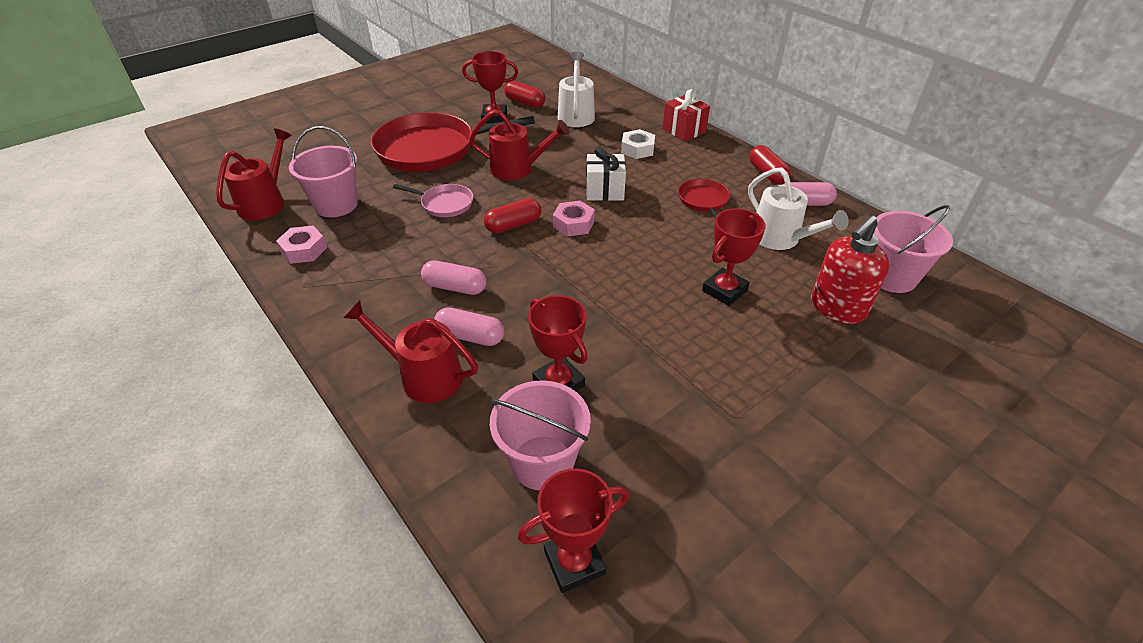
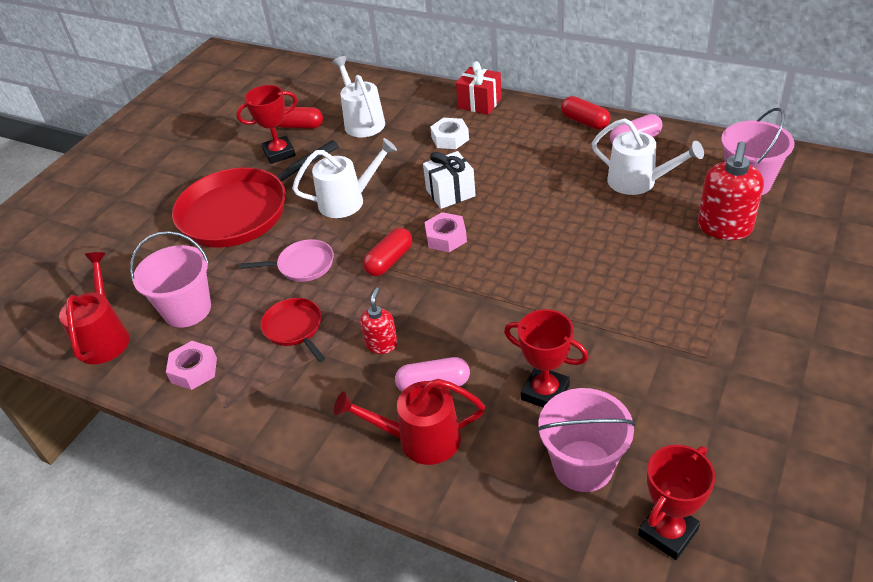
camera: 20 degrees left, 0 degrees up
pink capsule [421,260,486,295] -> red soap dispenser [360,288,398,354]
red watering can [469,109,570,180] -> white watering can [292,138,397,218]
red pan [678,179,730,218] -> red pan moved to [261,298,325,362]
red trophy [702,208,766,306] -> none

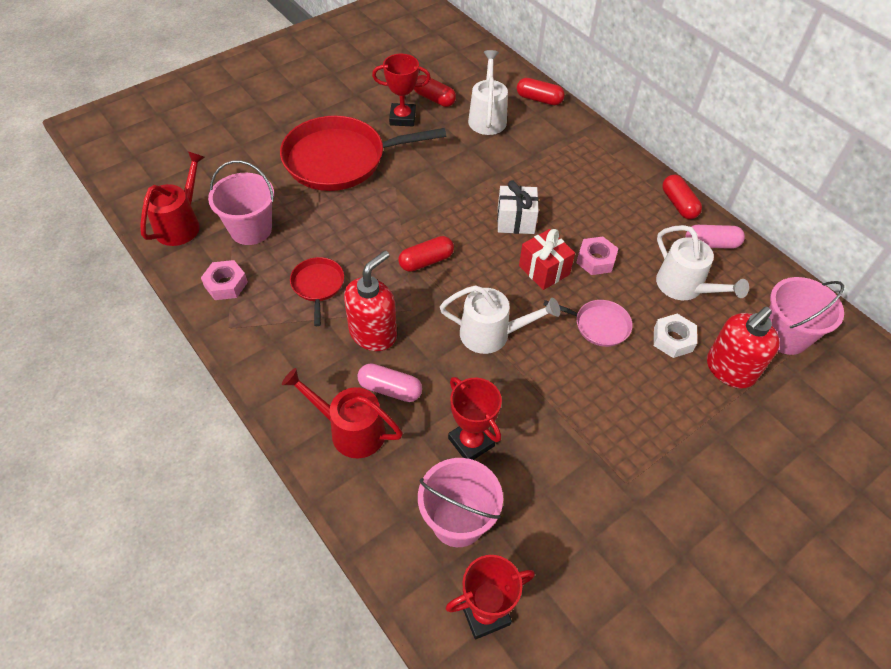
camera: 20 degrees right, 10 degrees up
pink pan [240,239,334,282] -> pink pan moved to [543,300,633,347]
white watering can [292,138,397,218] -> white watering can moved to [440,285,560,354]
red soap dispenser [360,288,398,354] -> red soap dispenser [344,251,397,351], size x1.76
pink nut [425,212,467,252] -> pink nut moved to [576,237,618,275]
white nut [430,118,469,149] -> white nut moved to [654,314,697,358]
red gift [456,61,502,115] -> red gift moved to [519,229,575,290]
none -> red capsule [517,78,565,105]

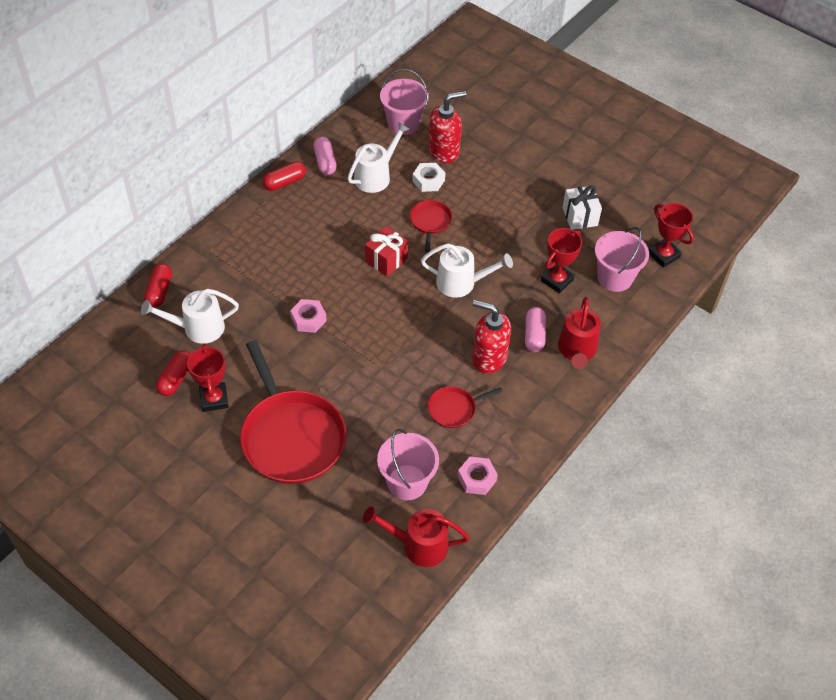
camera: 105 degrees left, 0 degrees up
red capsule [399,236,454,272] -> none
white watering can [440,285,560,354] -> white watering can turned 105 degrees clockwise [421,243,513,298]
white gift [497,180,539,234] -> white gift moved to [562,185,602,230]
pink pan [543,300,633,347] -> red pan [410,200,452,252]
pink nut [576,237,618,275] -> pink nut moved to [290,299,327,333]
red soap dispenser [707,307,780,389] -> red soap dispenser turned 60 degrees counterclockwise [428,91,467,163]

